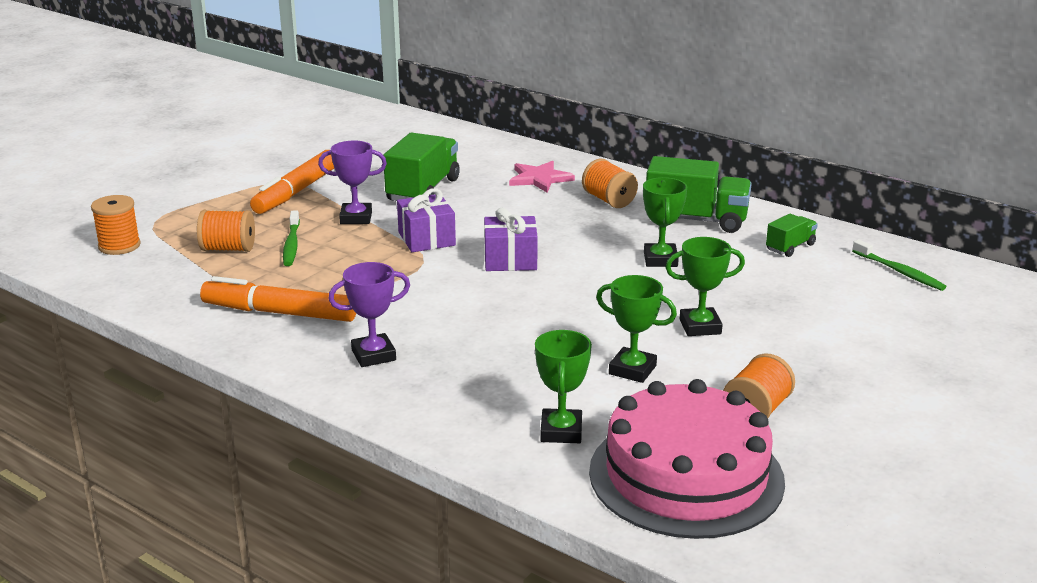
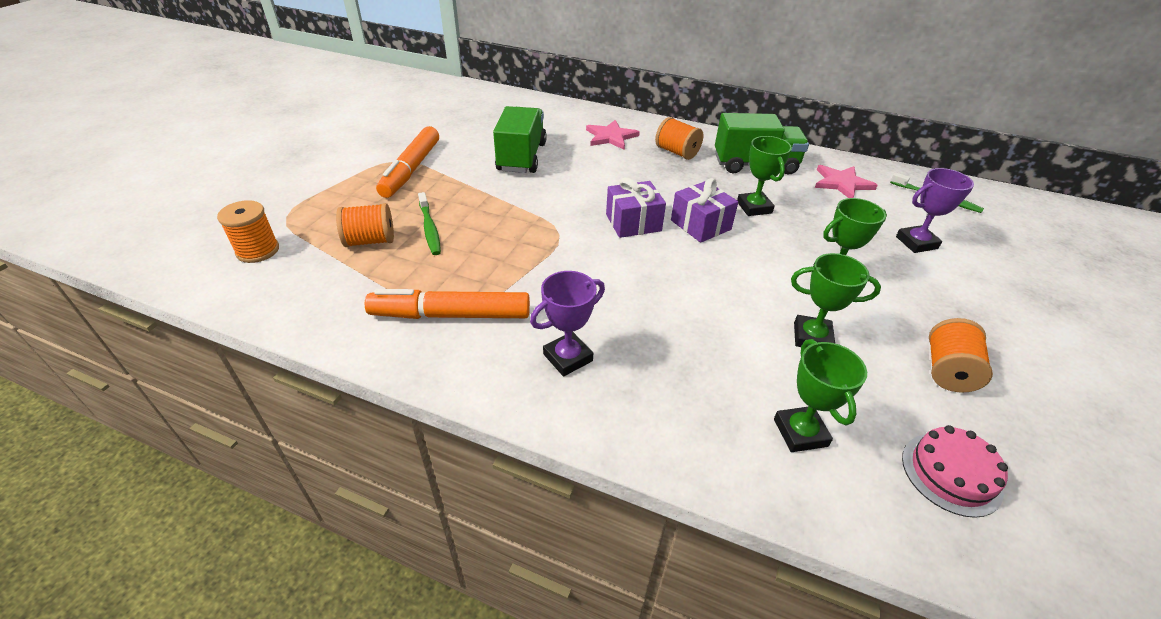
camera: 15 degrees left, 15 degrees up
purple trophy [318,141,387,224] -> purple trophy moved to [896,168,974,253]
purple gift [397,188,456,252] -> purple gift moved to [671,178,738,243]
pink cake [589,379,785,539] -> pink cake [902,425,1008,518], size x0.47
green truck [766,214,818,257] -> pink star [815,165,878,198]

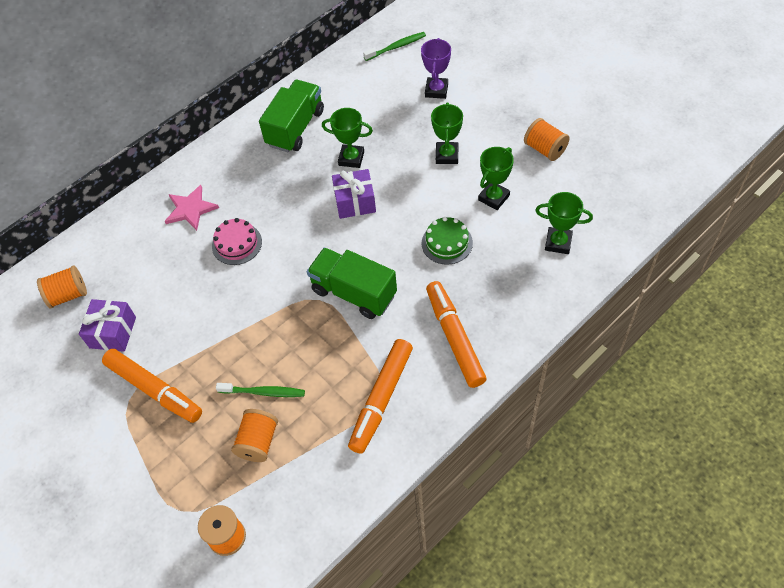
camera: 60 degrees left, 15 degrees up
green truck [493,106,547,173] -> green truck moved to [307,248,397,319]
purple trophy [530,271,605,376] -> orange marker [426,281,487,388]
purple gift [606,177,666,238] -> purple gift moved to [79,299,136,352]
orange spool [655,117,703,160] -> orange spool moved to [37,266,87,308]
pink star [815,165,878,198] -> none
pink cake [902,425,1008,518] -> pink cake moved to [212,218,262,265]
none -> green cake [421,217,473,265]

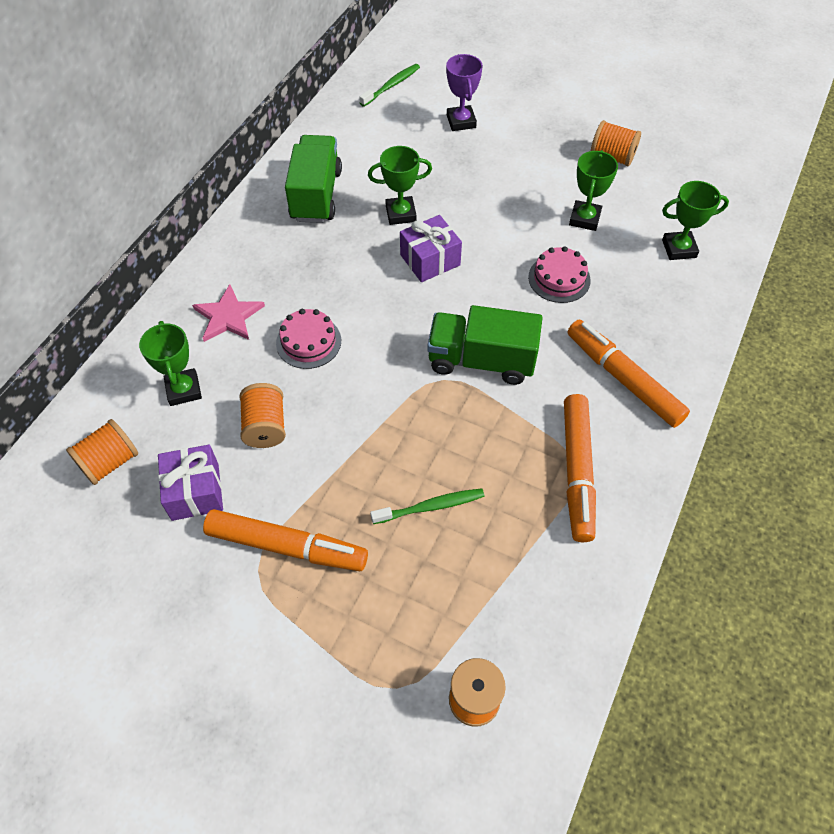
camera: 25 degrees left, 0 degrees up
orange spool [231,409,278,462] -> orange spool moved to [239,383,286,448]
green cake [421,217,473,265] -> pink cake [528,246,591,303]
green trophy [431,102,463,164] -> green trophy moved to [139,321,202,406]

